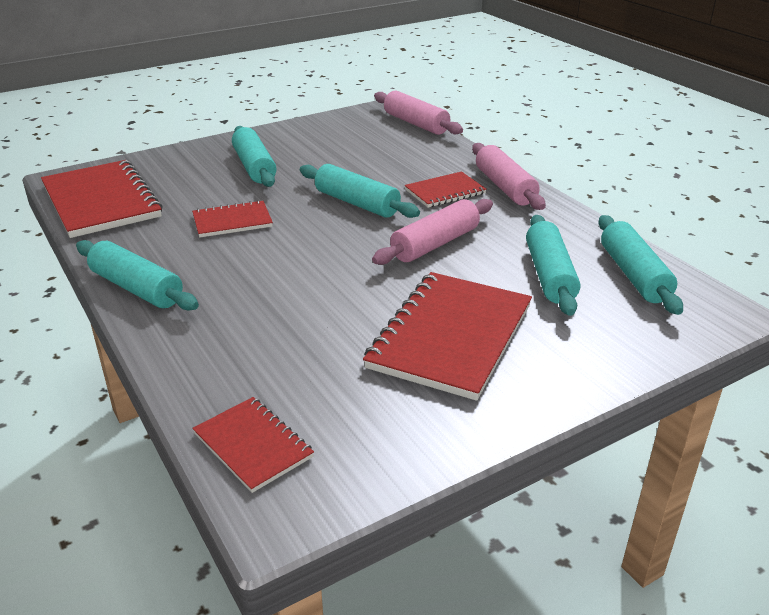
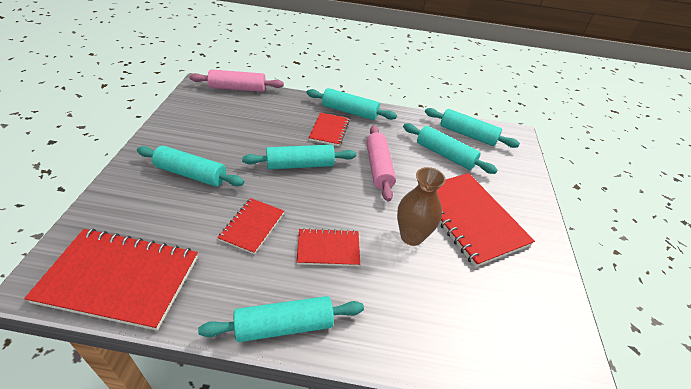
camera: 55 degrees left, 10 degrees up
red notebook [192,397,314,493] -> red notebook moved to [297,228,360,266]
pink rolling pin [472,143,546,210] -> turquoise rolling pin [306,88,397,120]
none -> brown vase [397,167,446,246]

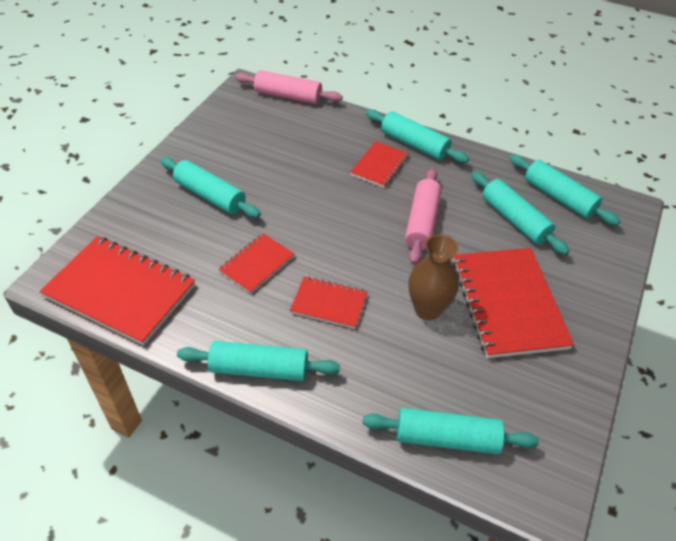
camera: 20 degrees right, 5 degrees up
turquoise rolling pin [242,145,356,170] -> turquoise rolling pin moved to [362,408,539,454]

